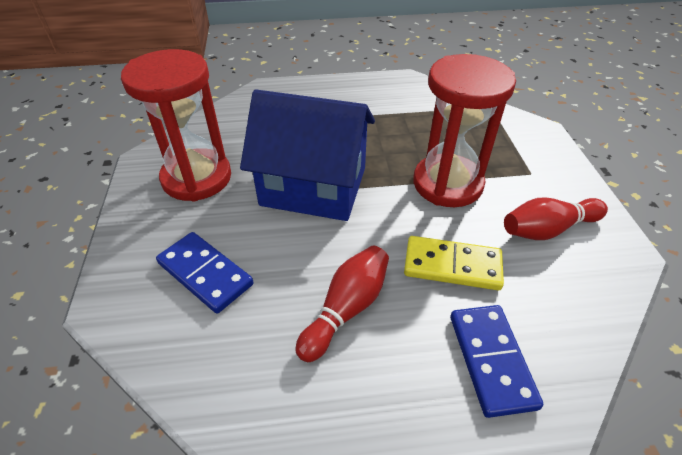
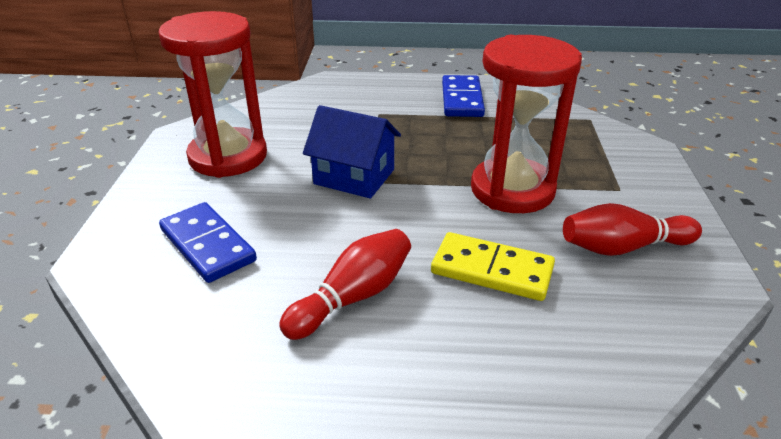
camera: 10 degrees right, 10 degrees down
blue house [240,89,375,221] -> blue house [303,105,401,199], size x0.61
blue domino [450,305,543,418] -> blue domino moved to [442,75,485,117]

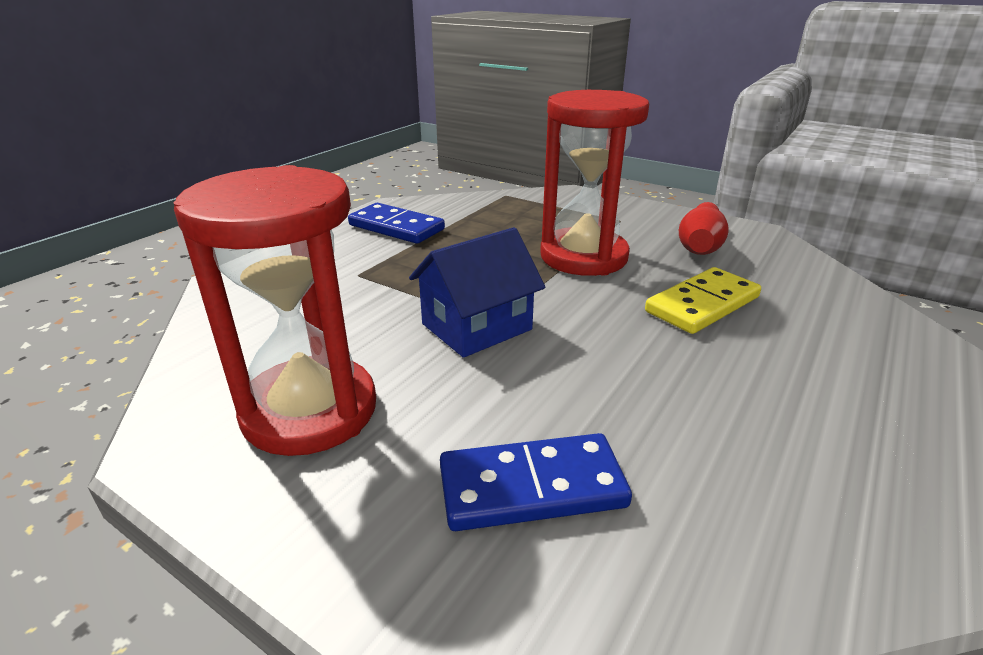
camera: 60 degrees left, 5 degrees down
red bowling pin [279,229,411,340] -> none

